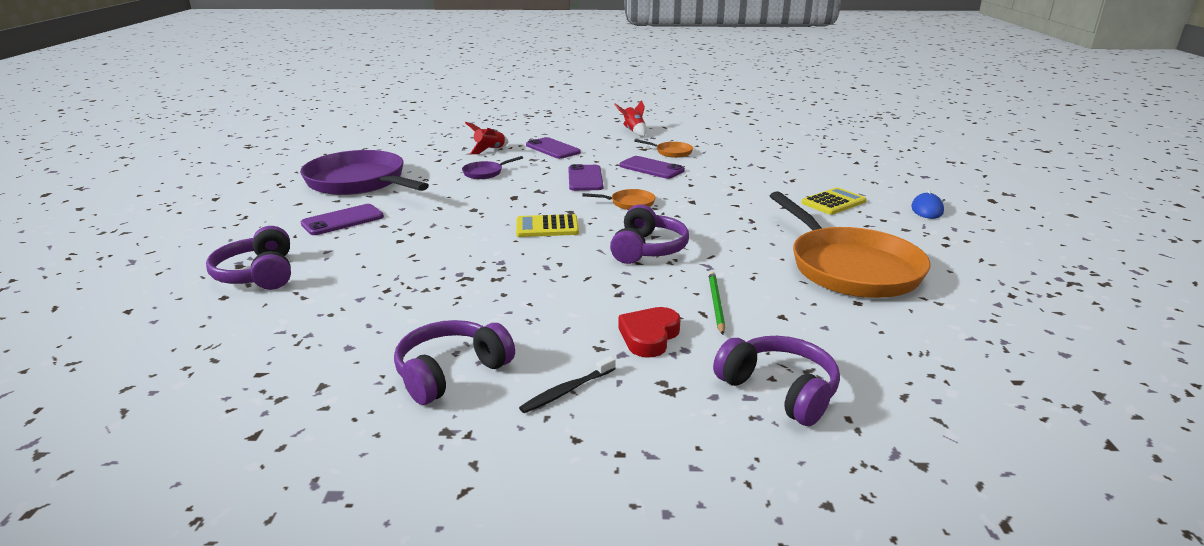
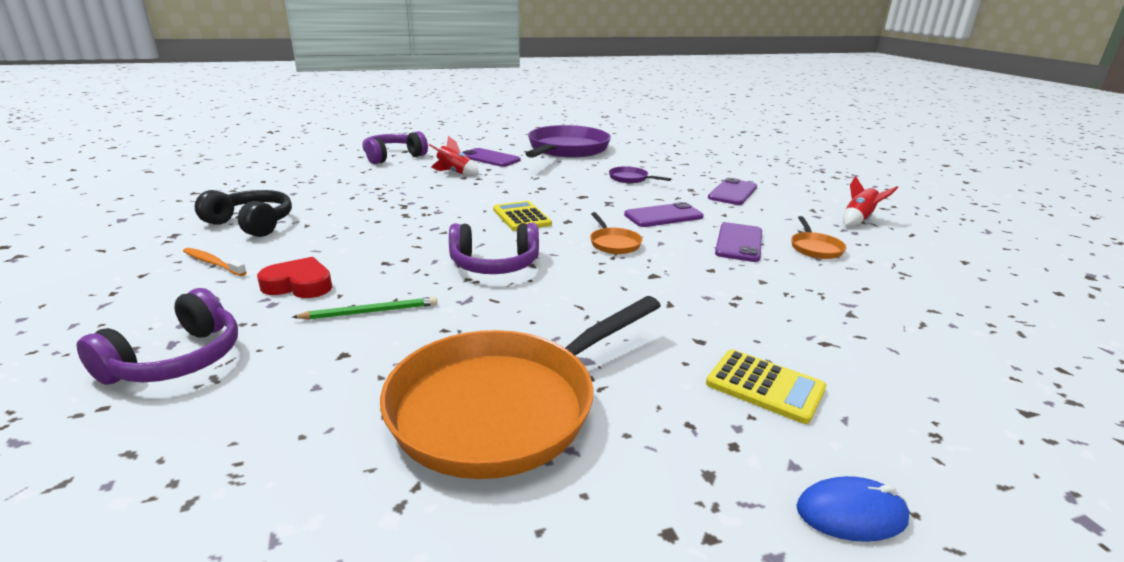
camera: 70 degrees right, 0 degrees up
purple headphones [394,320,515,405] -> black headphones [195,190,292,237]
red rocket [465,122,508,154] -> red rocket moved to [429,136,480,176]
black toothbrush [519,356,616,413] -> orange toothbrush [183,248,247,276]

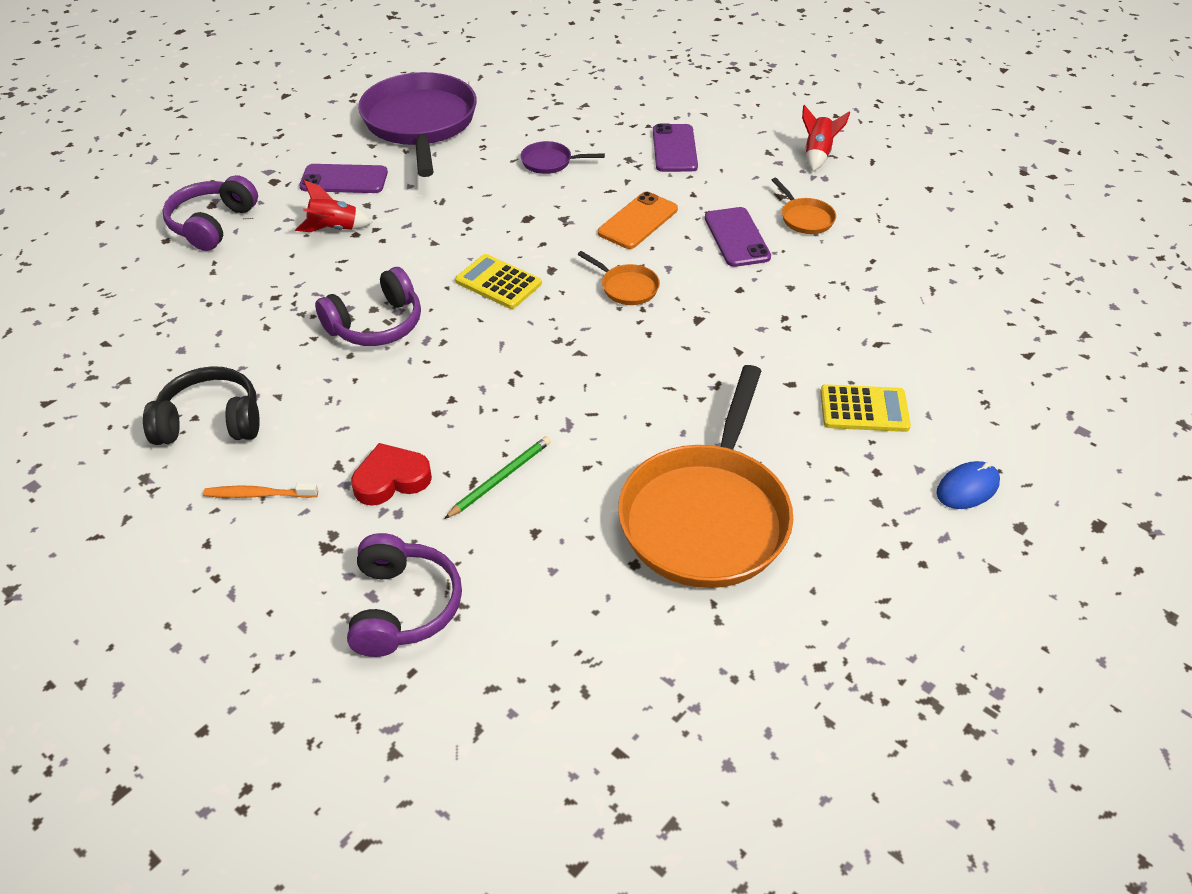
camera: 30 degrees left, 20 degrees up
purple headphones [449,223,539,274] -> purple headphones moved to [315,267,421,346]
purple phone [624,202,704,227] -> orange phone [598,192,678,249]

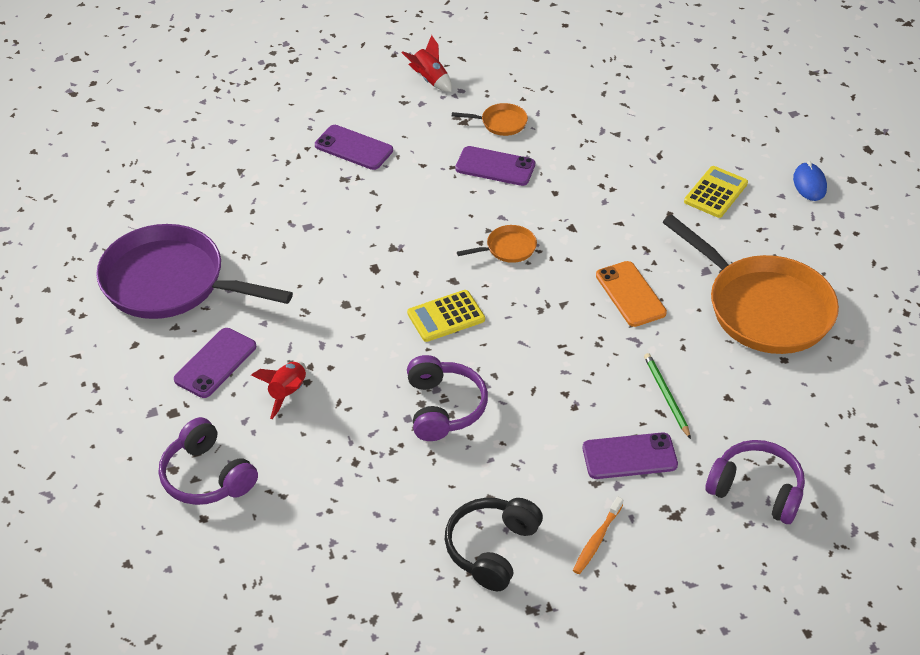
camera: 60 degrees left, 0 degrees up
red heart [351,443,432,506] -> purple phone [583,432,678,479]
purple pan [520,141,605,174] -> none
orange phone [598,192,678,249] -> orange phone moved to [596,261,667,327]

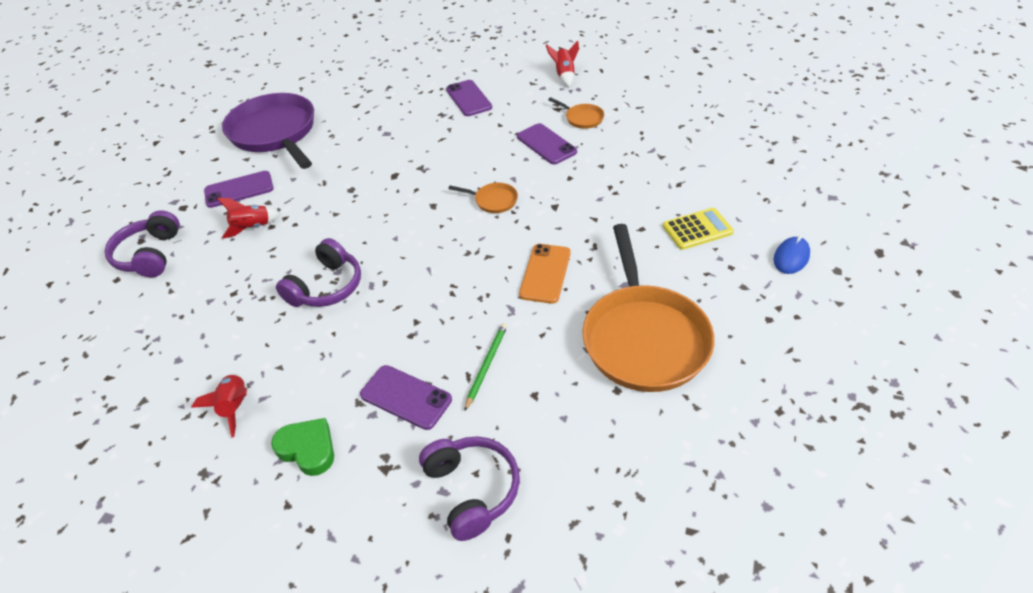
camera: 40 degrees right, 0 degrees up
yellow calculator [407,290,485,342] -> none
black headphones [445,498,543,591] -> red rocket [191,373,247,438]
orange toothbrush [573,497,623,574] -> green heart [271,418,334,476]

